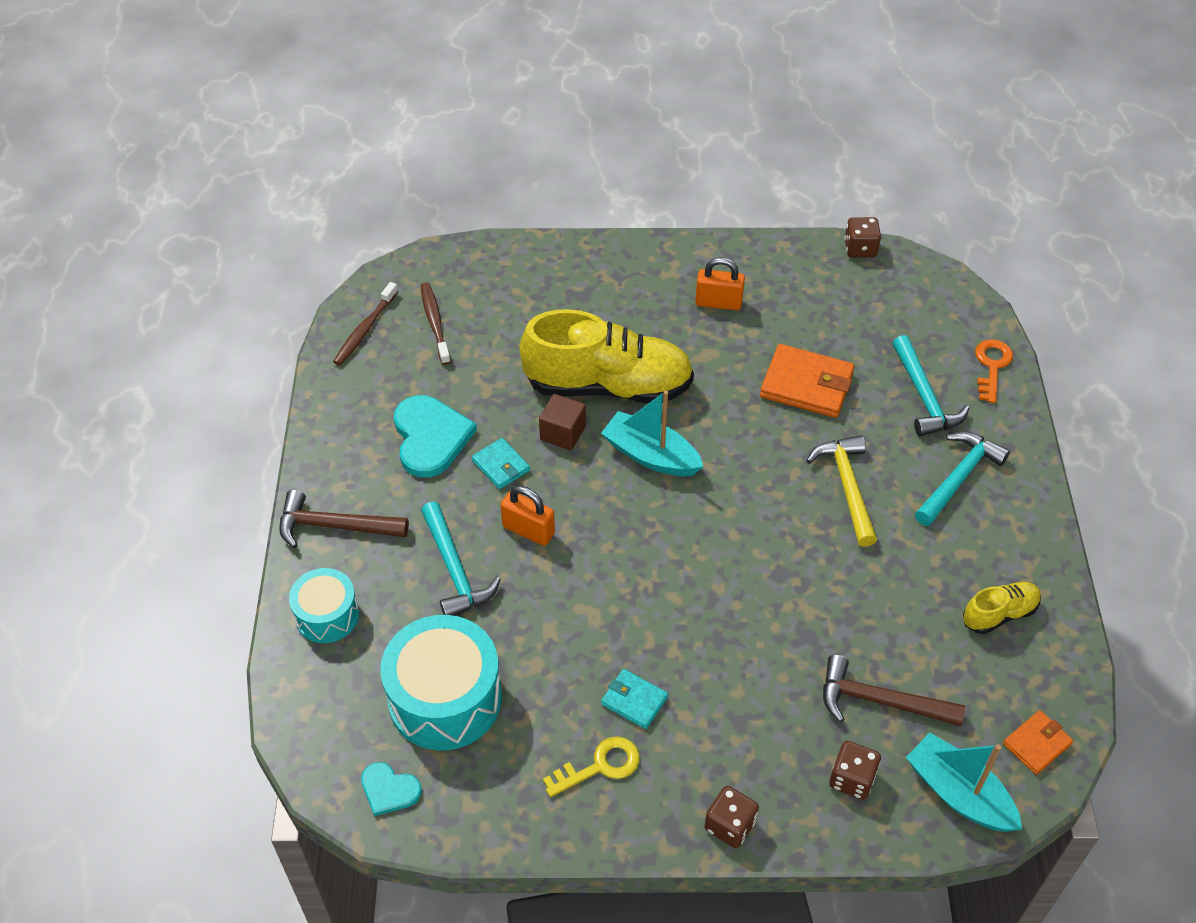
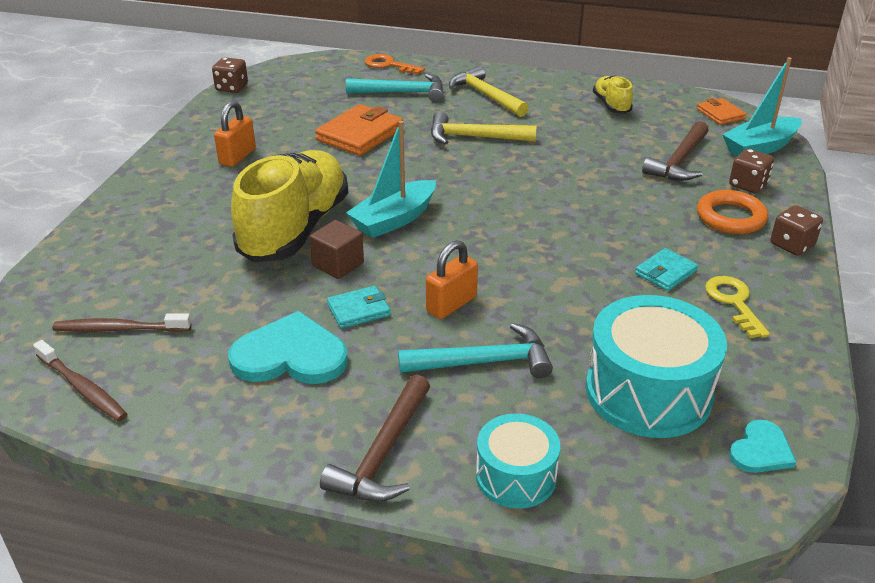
camera: 75 degrees left, 15 degrees down
turquoise hammer [915,432,1010,526] -> yellow hammer [449,65,529,117]
none -> orange ring [697,190,768,234]

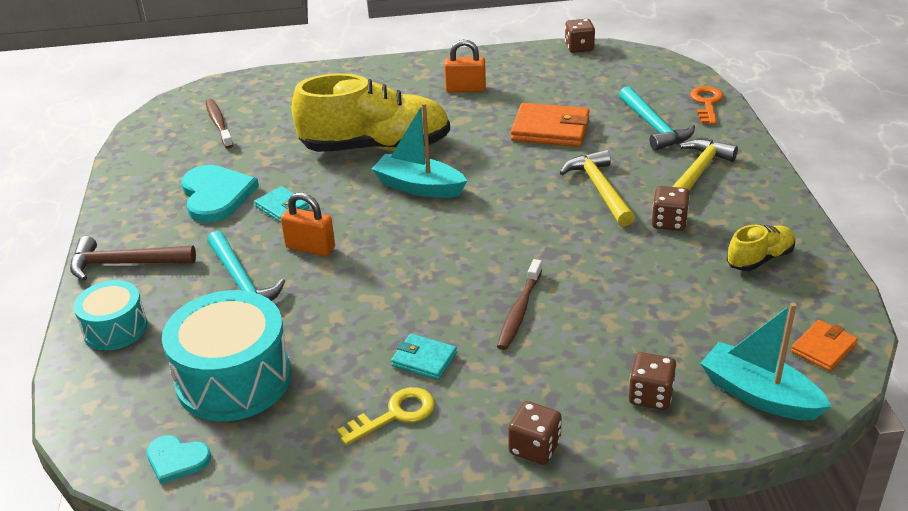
camera: 70 degrees right, 0 degrees up
brown toothbrush [33,340,127,422] -> brown toothbrush moved to [497,259,542,350]
brown cube [309,220,364,279] -> none
brown hammer [642,121,709,181] -> none
orange ring [697,190,768,234] -> none
none -> brown dice [652,186,690,231]

